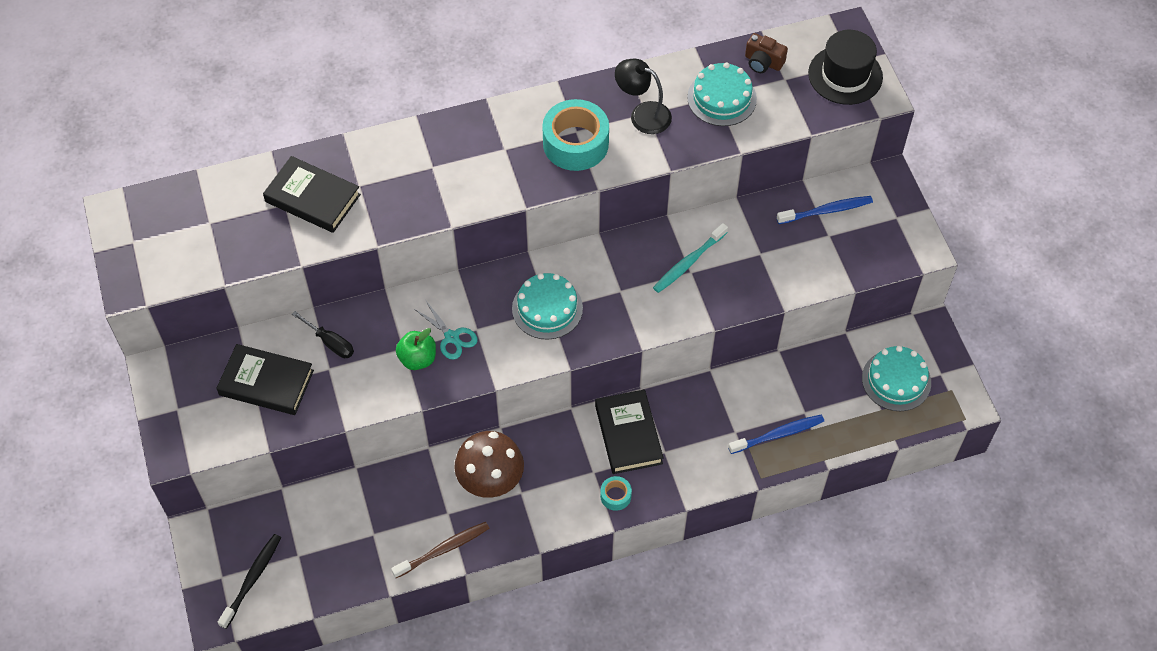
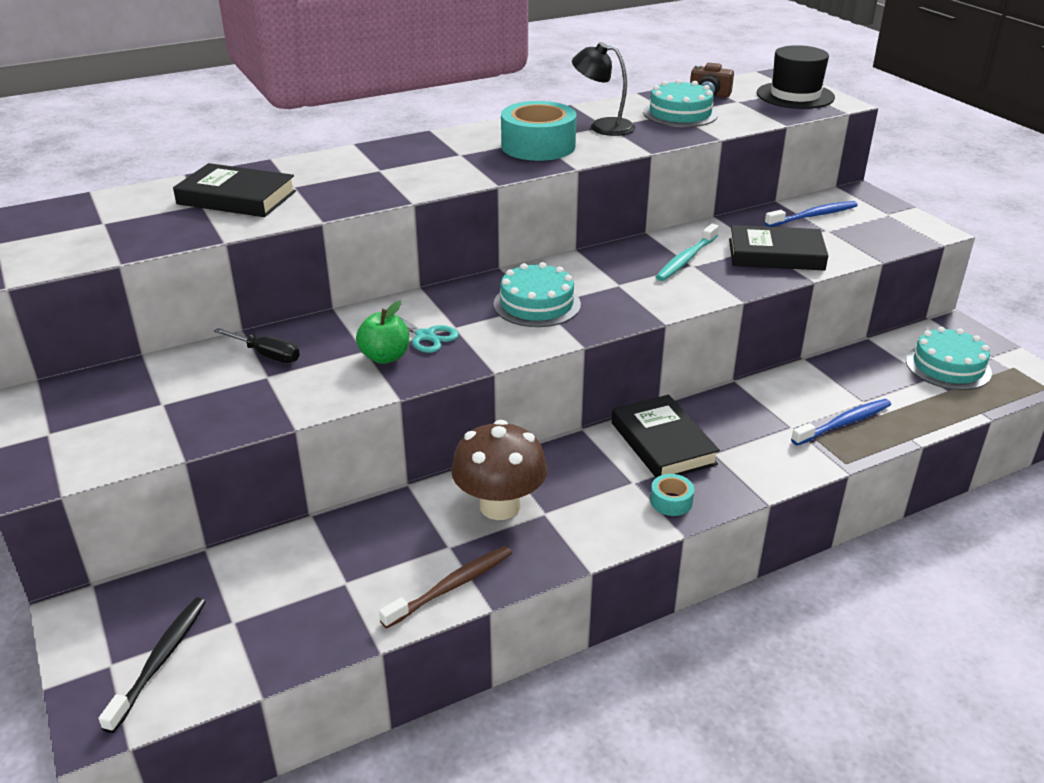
camera: 10 degrees left, 25 degrees down
black book [216,344,314,415] -> black book moved to [729,225,828,271]

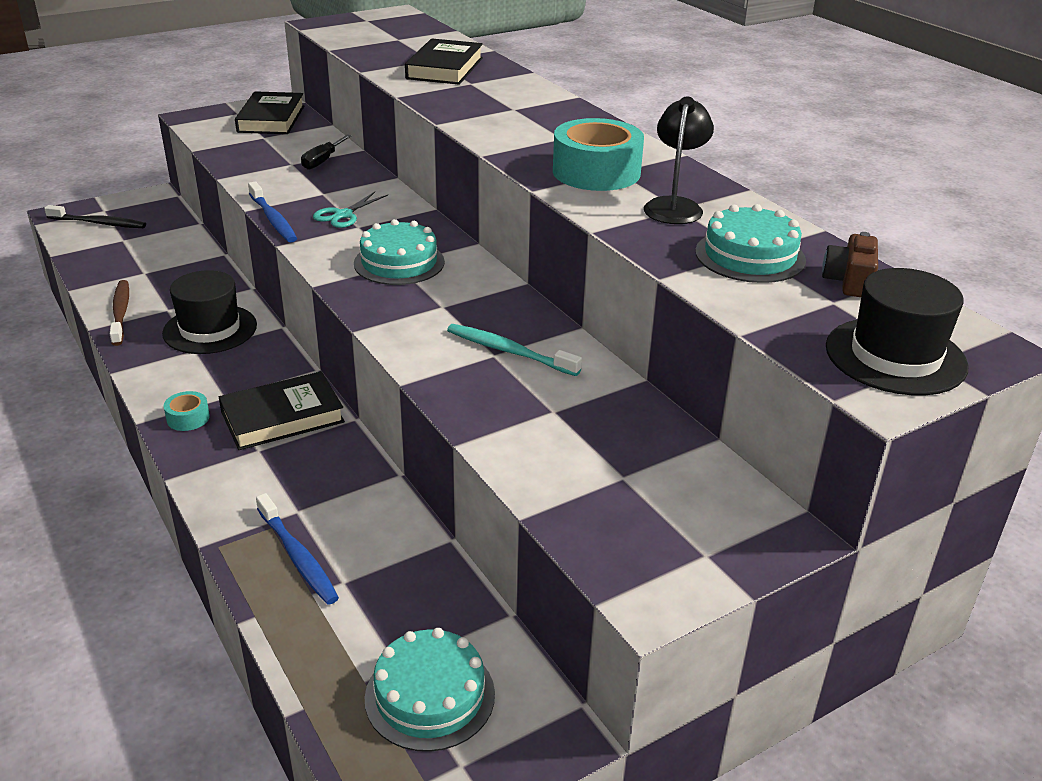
camera: 85 degrees right, 0 degrees up
green apple [356,301,409,364] -> none
brown toothbrush [379,546,512,629] -> brown toothbrush turned 150 degrees counterclockwise [110,280,129,346]
brown mushroom [451,420,547,520] -> black hat [162,270,257,354]
black book [729,225,828,271] -> black book moved to [235,91,304,134]
blue toothbrush [764,201,858,227] -> blue toothbrush moved to [248,181,297,242]

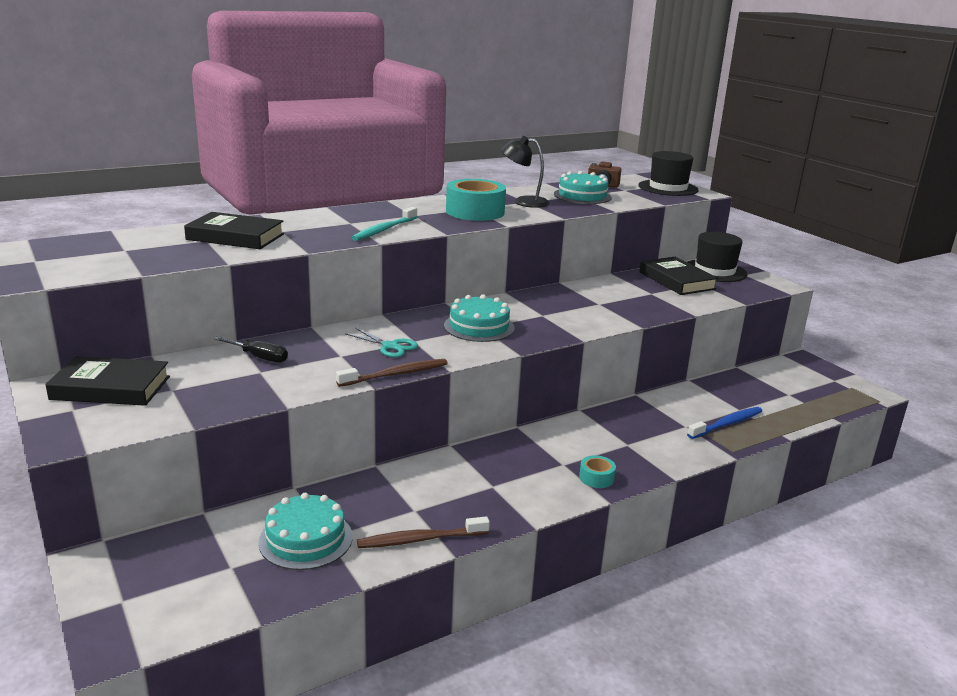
camera: 90 degrees left, 10 degrees down
black toothbrush [44,205,146,228] -> none
black hat [162,270,257,354] -> black hat moved to [687,232,747,282]
black book [219,371,345,450] -> black book moved to [639,257,718,295]
blue toothbrush [248,181,297,242] -> brown toothbrush [336,359,448,387]
turquoise cake [365,628,495,752] -> turquoise cake moved to [258,493,353,570]
turquoise toothbrush [447,324,582,376] -> turquoise toothbrush moved to [351,207,417,241]

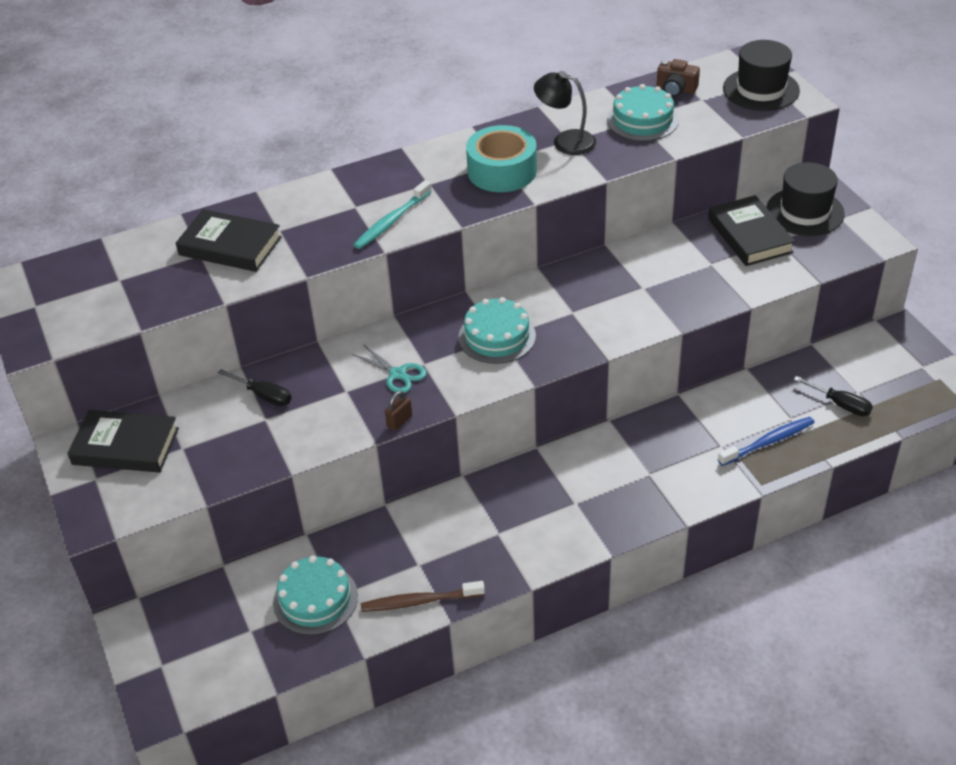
camera: 10 degrees right, 20 degrees up
brown toothbrush [336,359,448,387] -> brown padlock [385,391,412,431]
turquoise tape [579,455,616,488] -> none
none -> black screwdriver [794,376,873,416]

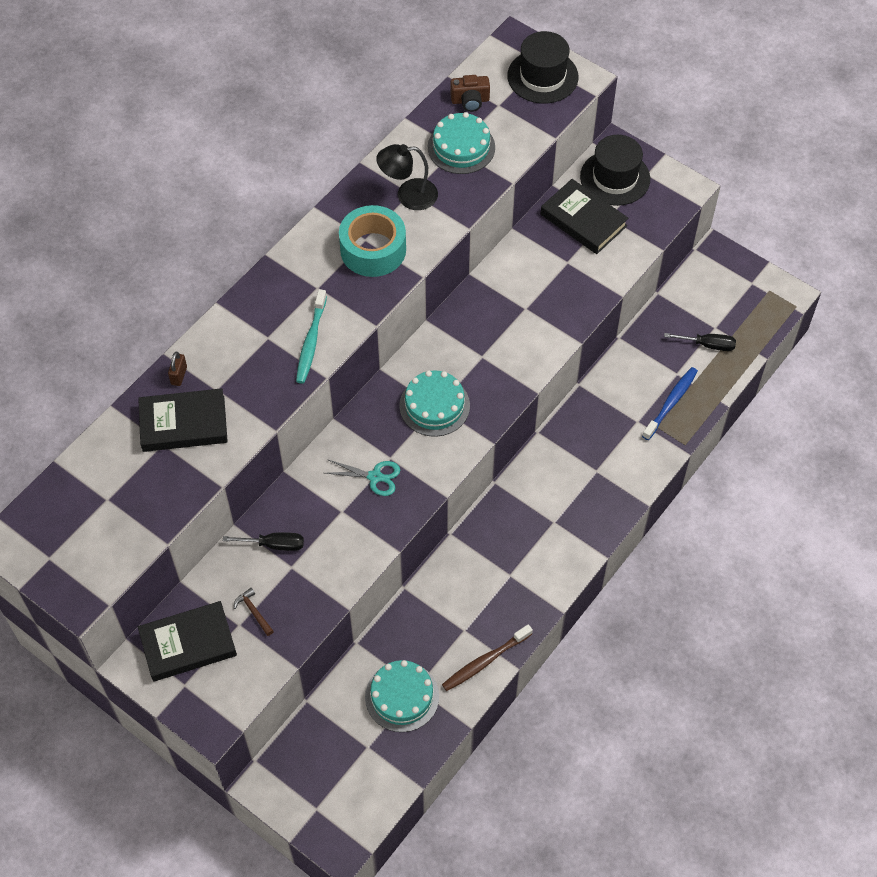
camera: 30 degrees left, 15 degrees up
brown padlock [385,391,412,431] -> brown padlock moved to [168,352,187,386]
none -> brown hammer [234,588,274,636]

